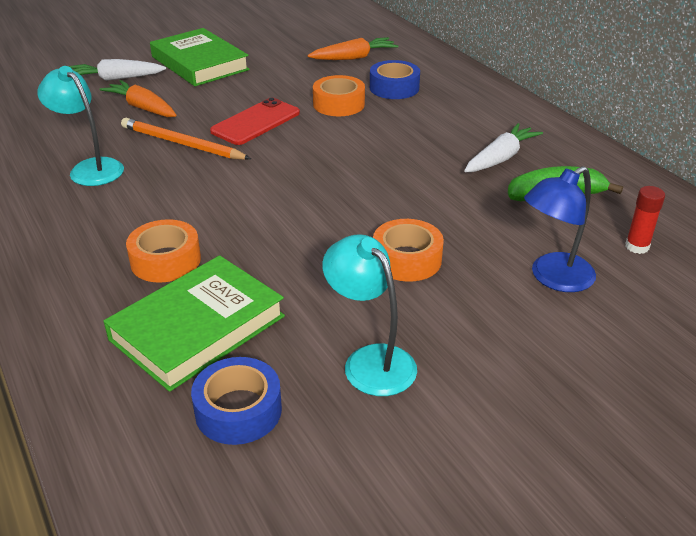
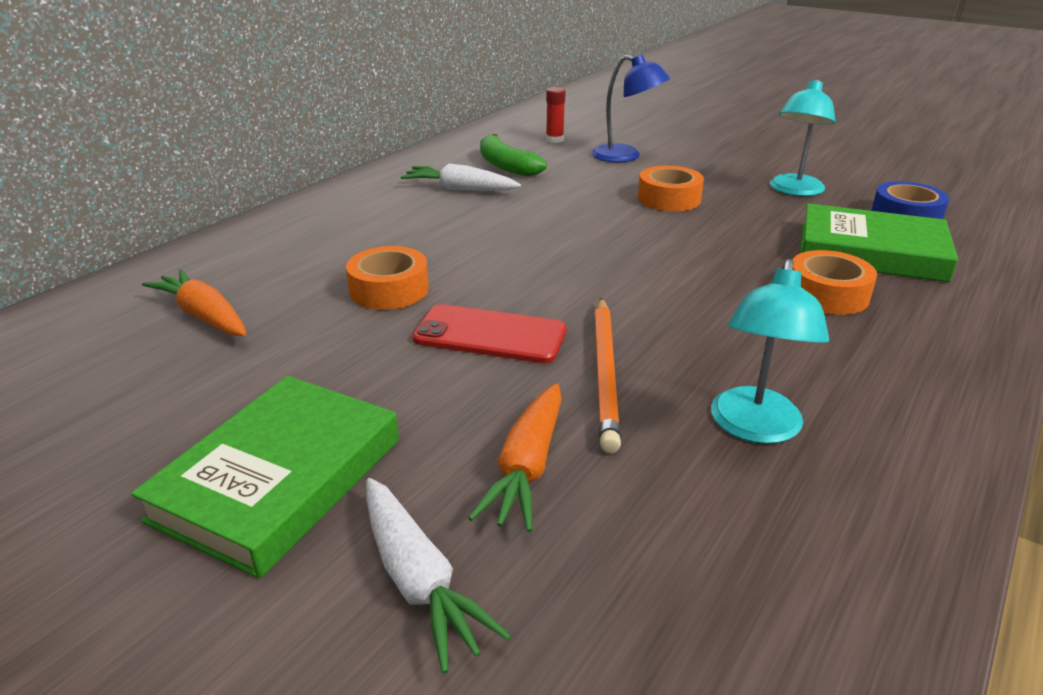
camera: 115 degrees left, 5 degrees down
blue tape [370,60,420,99] -> none

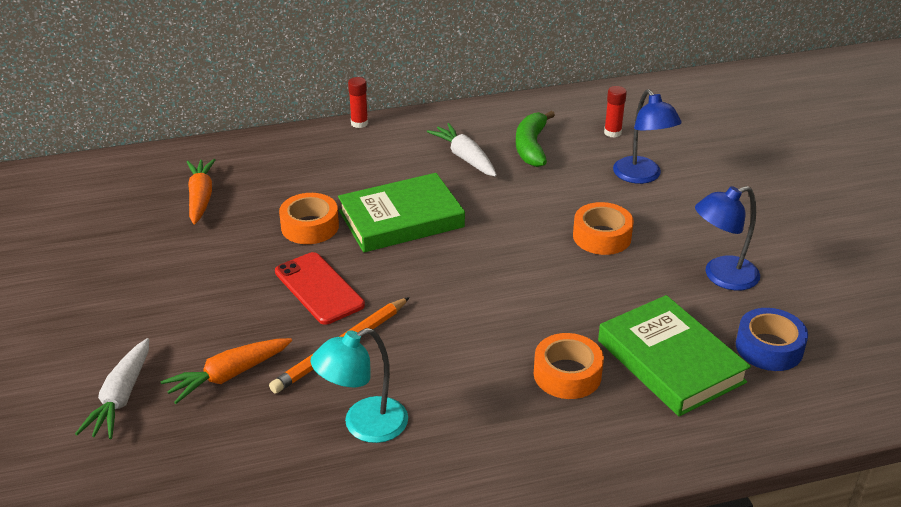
camera: 40 degrees right, 5 degrees up
green book [131,376,399,579] -> green book moved to [338,173,465,253]
turquoise lamp [770,79,835,196] -> blue lamp [695,186,760,290]
none -> red glue stick [348,77,368,128]

